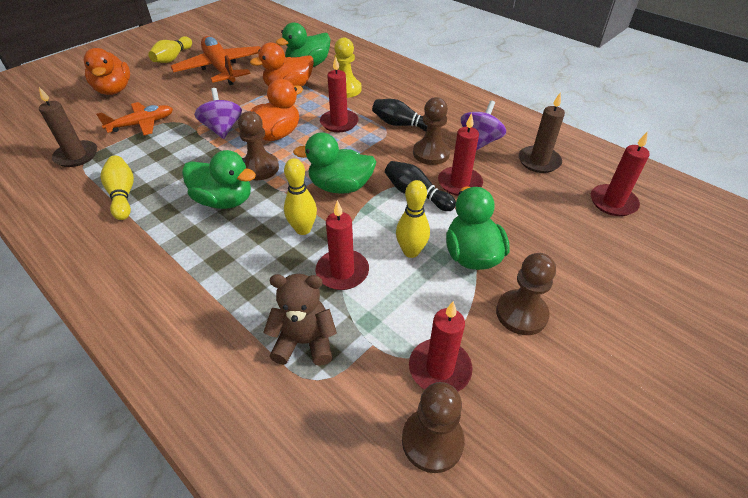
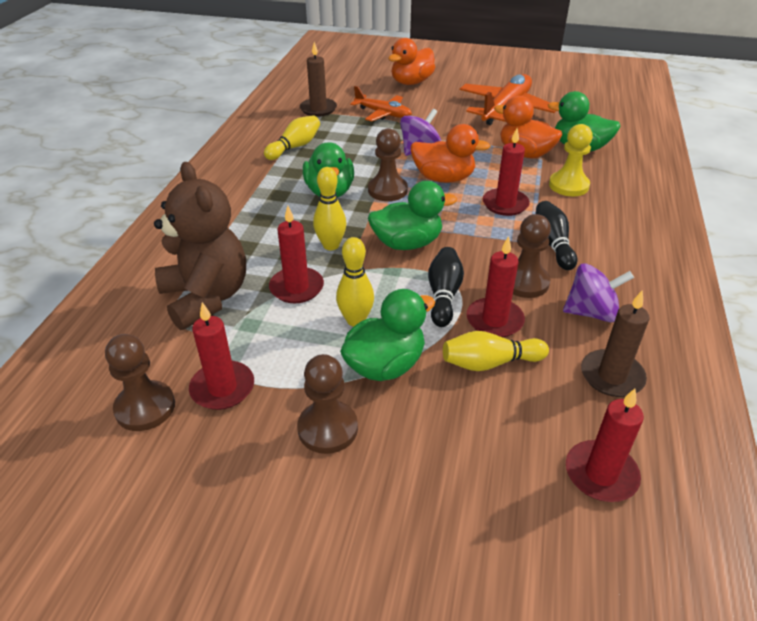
camera: 60 degrees right, 5 degrees down
yellow bowling pin [148,36,192,63] -> yellow bowling pin moved to [443,331,549,371]
brown teddy bear [264,274,337,366] -> brown teddy bear [154,162,246,330], size x1.59
green duck [293,133,376,194] -> green duck turned 105 degrees clockwise [368,181,457,250]

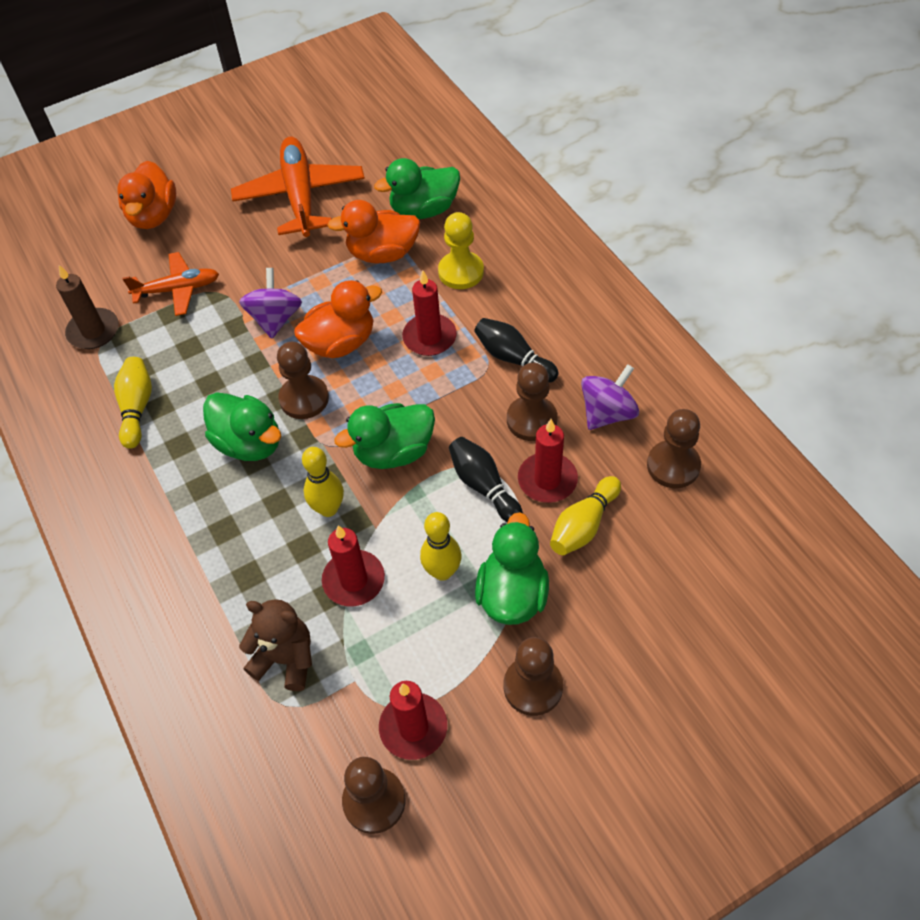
camera: 40 degrees left, 15 degrees up
brown teddy bear [154,162,246,330] -> brown teddy bear [239,599,312,691], size x0.63
green duck [368,181,457,250] -> green duck turned 150 degrees counterclockwise [334,403,435,469]
red candle [566,389,644,502] -> none
brown candle [581,290,649,397] -> brown pawn [647,409,701,488]

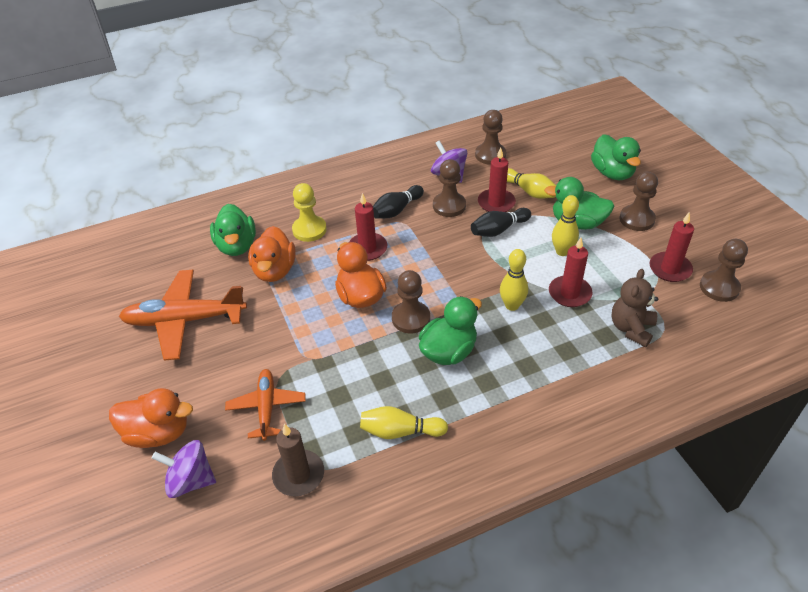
camera: 85 degrees left, 10 degrees down
purple spinning top [239,268,302,339] -> purple spinning top moved to [152,440,216,498]
green duck [334,403,435,469] -> green duck moved to [591,134,641,181]

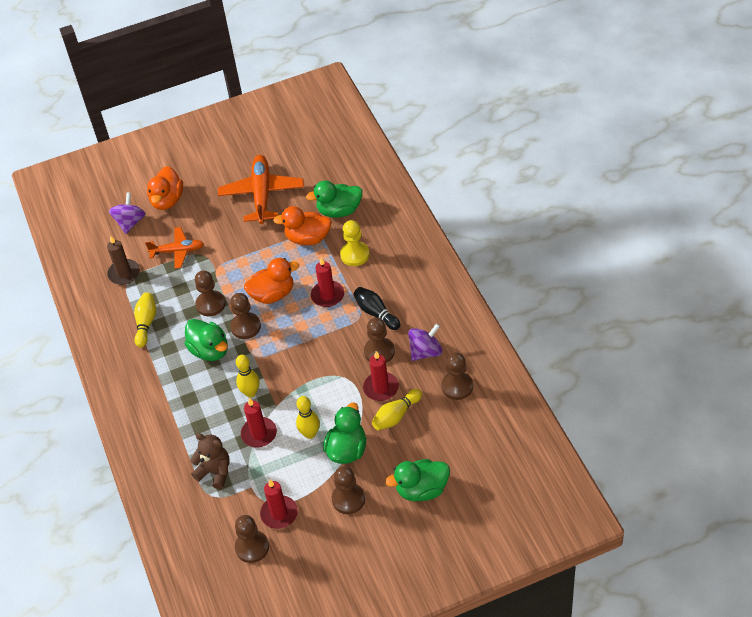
camera: 95 degrees right, 5 degrees up
black bowling pin [471,208,531,237] -> none
none -> brown pawn [195,271,226,316]

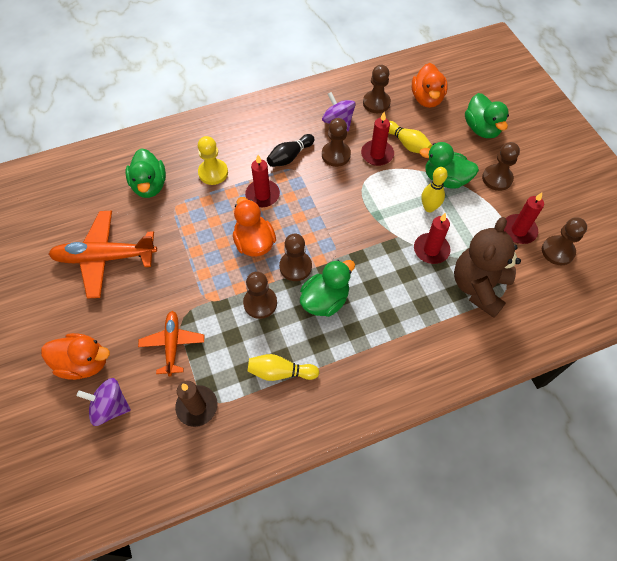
camera: 95 degrees left, 10 degrees up
brown teddy bear [190,433,229,489] -> brown teddy bear [454,217,521,318], size x1.59
yellow bowling pin [236,355,259,398] -> none
orange duck [273,206,332,245] -> orange duck moved to [412,63,448,108]

